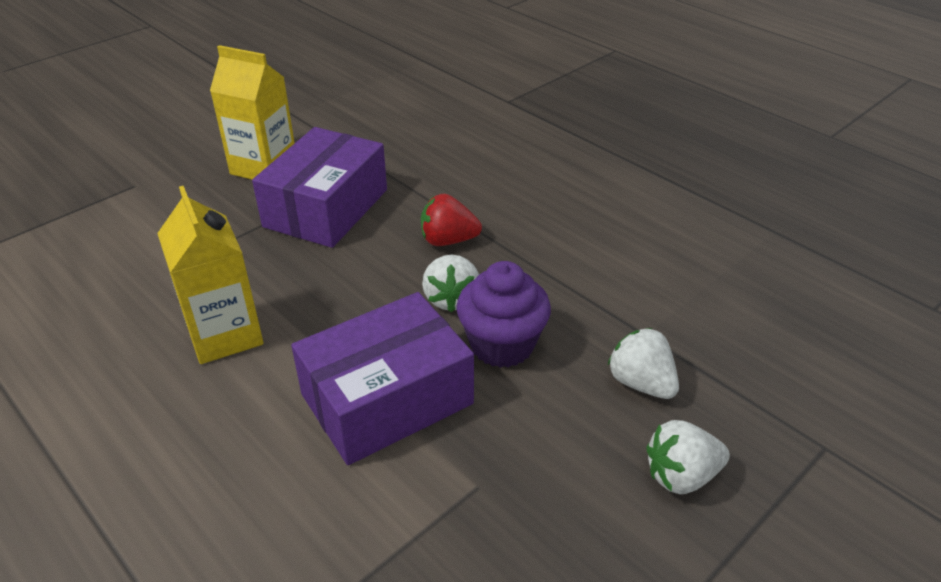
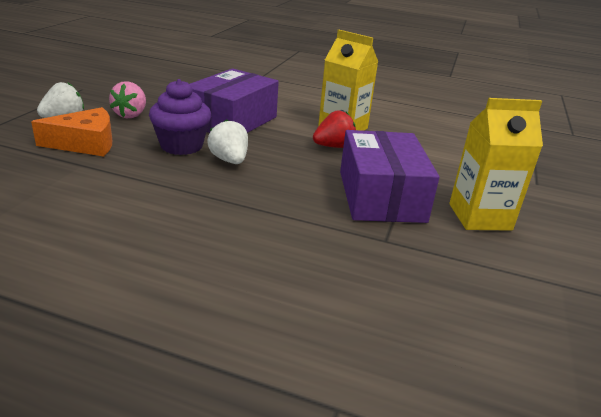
camera: 150 degrees right, 10 degrees down
red strawberry [421,194,482,246] -> red strawberry moved to [313,110,356,148]
white strawberry [608,328,679,399] -> orange cheese [31,107,112,156]
none -> pink strawberry [109,81,146,118]

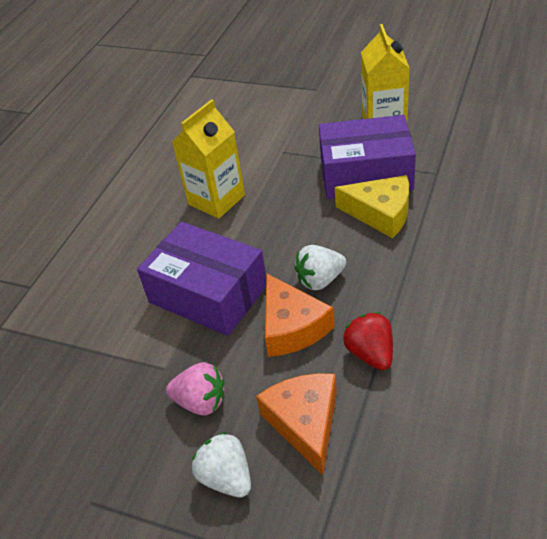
camera: 80 degrees left, 15 degrees up
purple cupcake [149,79,211,155] -> orange cheese [265,273,335,357]
red strawberry [313,110,356,148] -> red strawberry moved to [343,312,393,370]
none -> yellow cheese [335,175,409,238]

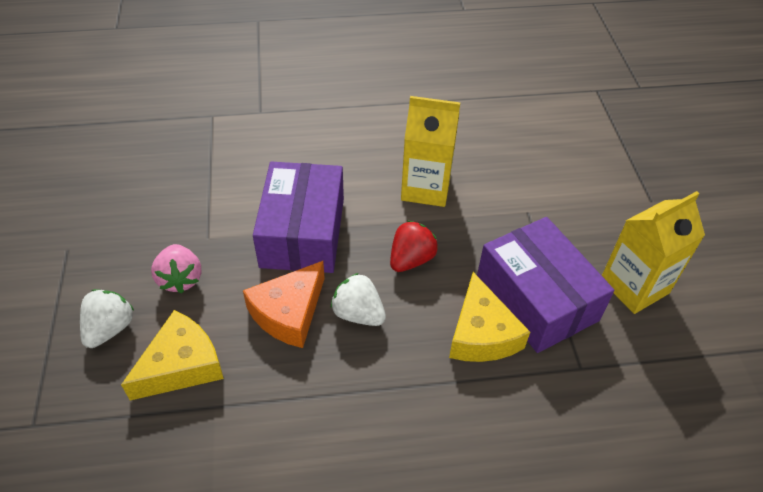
camera: 55 degrees right, 5 degrees up
orange cheese [256,373,337,475] -> yellow cheese [121,310,224,401]
red strawberry [343,312,393,370] -> red strawberry moved to [390,221,438,272]

